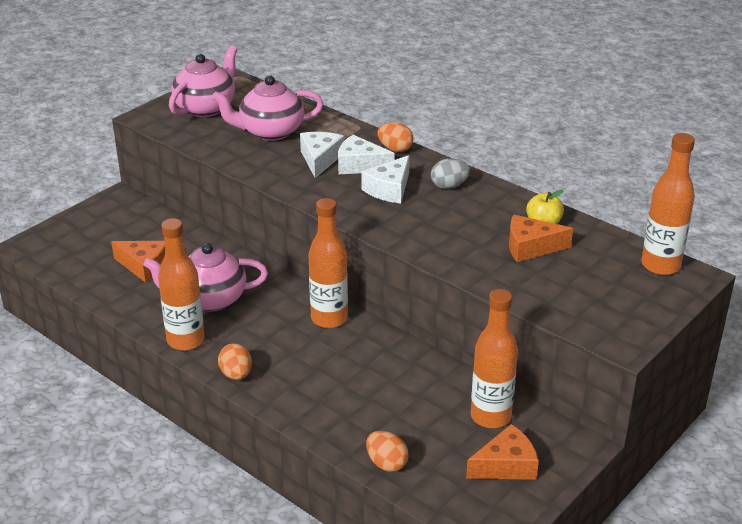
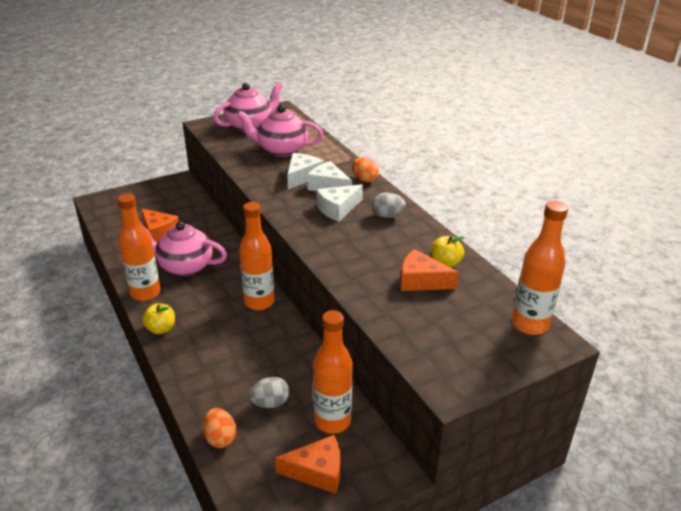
camera: 20 degrees right, 0 degrees up
orange egg [218,343,252,380] -> yellow apple [142,303,175,334]
none -> grey egg [249,377,289,408]

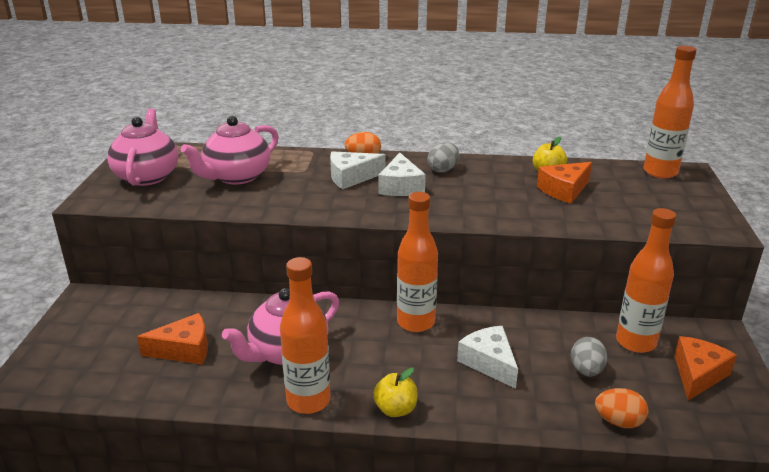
camera: 55 degrees left, 5 degrees down
white cheese [287,153,324,189] -> white cheese moved to [457,326,518,389]

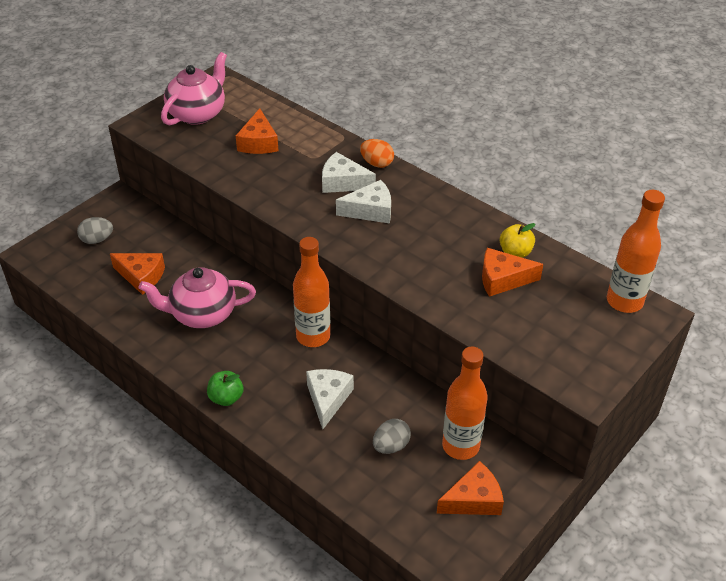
camera: 35 degrees right, 15 degrees up
pink teapot [181,116,279,184] -> orange cheese [236,108,278,154]
orange bottle [280,257,330,414] -> none
yellow apple [373,368,418,417] -> green apple [207,371,244,406]
white cheese [378,153,426,196] -> white cheese turned 135 degrees counterclockwise [336,180,391,224]
grey egg [427,142,459,173] -> grey egg moved to [77,217,113,244]
orange egg [595,388,648,428] -> none

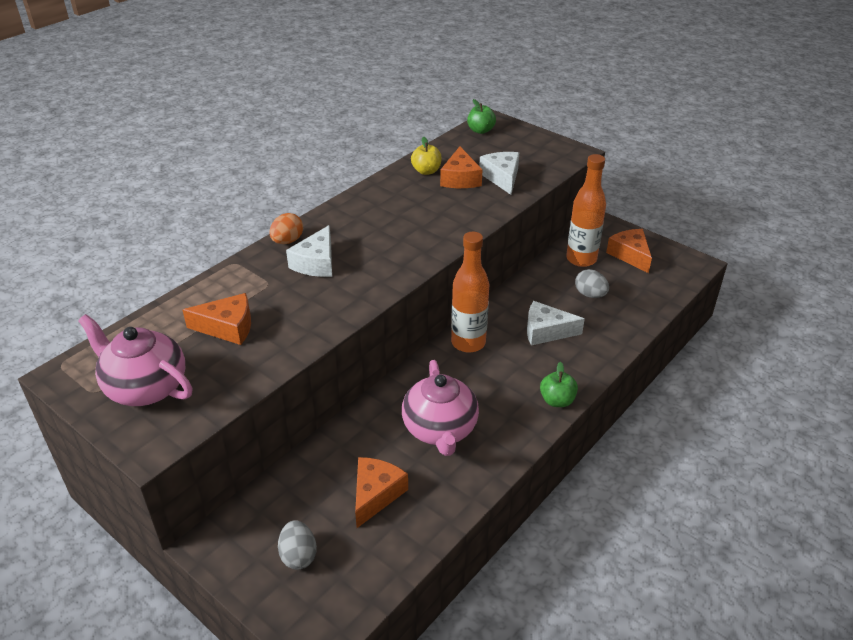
camera: 90 degrees left, 5 degrees down
white cheese [336,180,391,224] -> white cheese moved to [479,152,519,195]
orange bottle [607,190,665,313] -> green apple [467,99,496,134]

